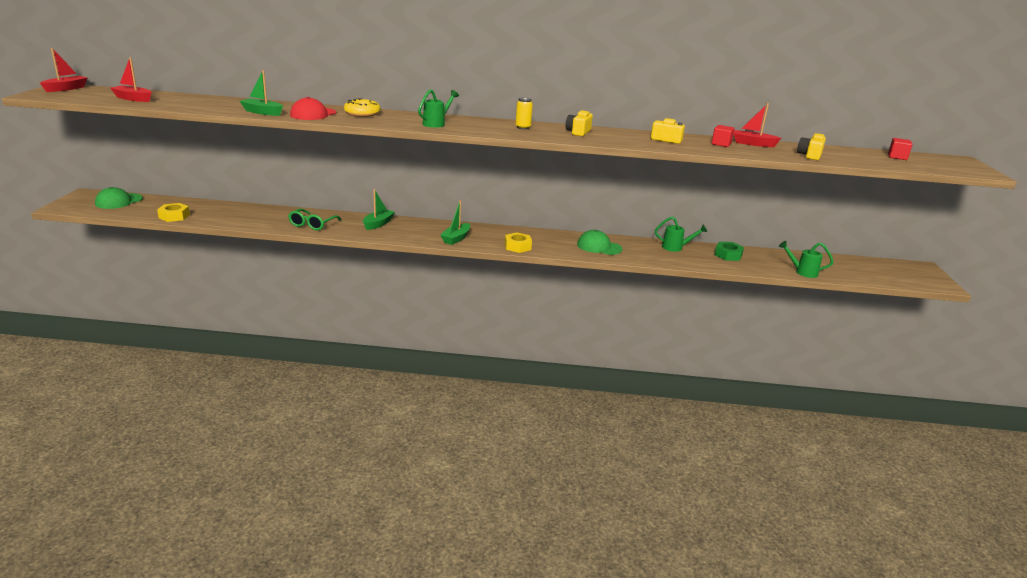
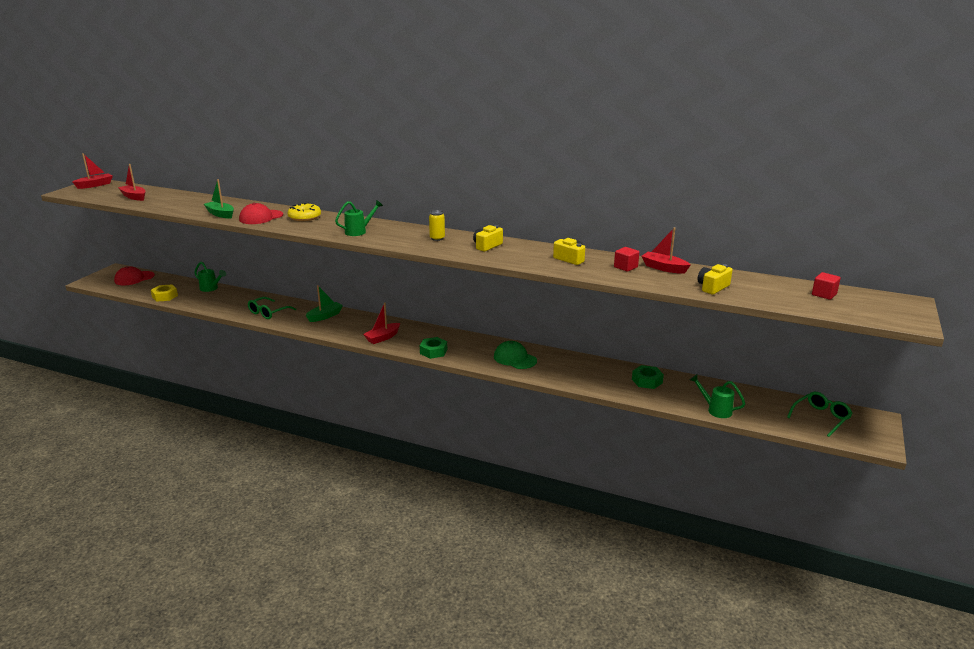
camera: 20 degrees right, 0 degrees up
green cap [95,187,143,209] -> red cap [114,266,155,285]
green boat [440,200,470,245] -> red boat [363,302,400,344]
yellow nut [505,232,532,253] -> green nut [420,337,447,359]
green watering can [655,217,707,252] -> green watering can moved to [194,262,226,292]
none -> green glasses [787,392,853,437]

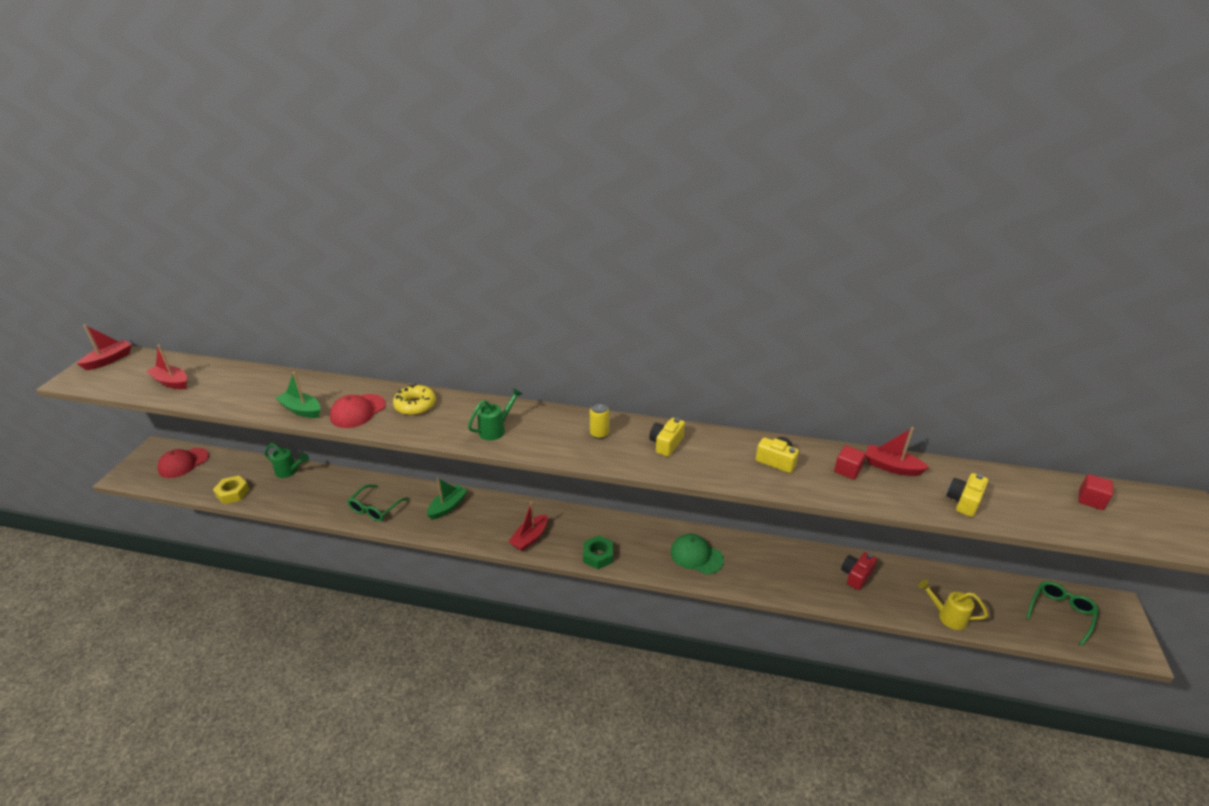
camera: 10 degrees left, 10 degrees up
green nut [632,365,664,389] -> red camera [841,552,877,590]
green watering can [690,374,745,418] -> yellow watering can [918,580,988,630]

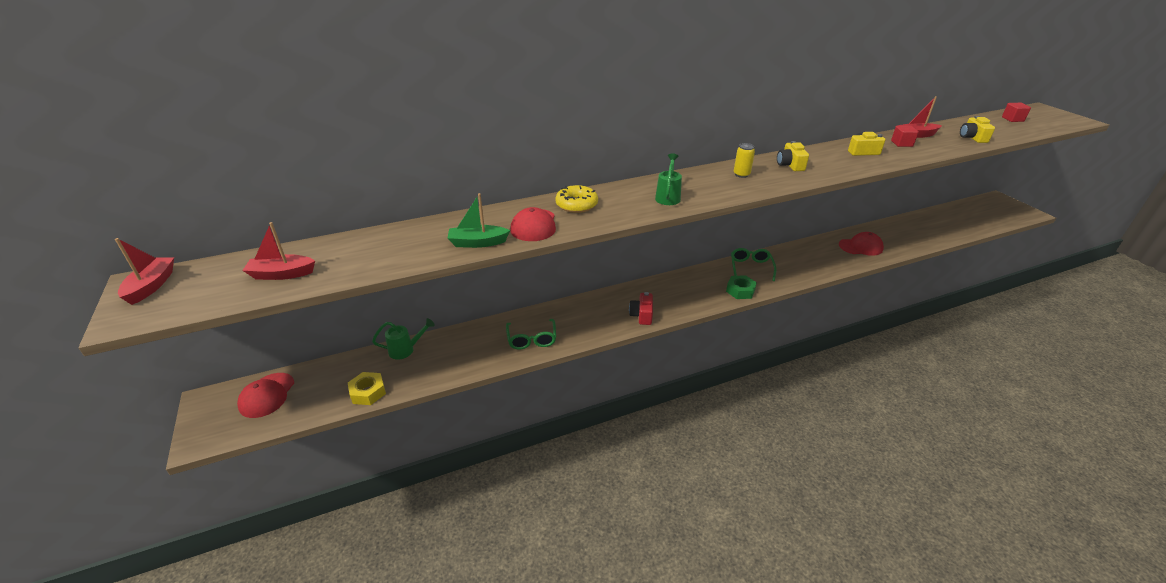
camera: 35 degrees left, 0 degrees up
green boat [427,478,468,520] -> none
red boat [508,502,548,551] -> none
green cap [671,533,724,574] -> none
red camera [841,552,877,590] -> red camera moved to [629,292,653,325]
yellow watering can [918,580,988,630] -> none
green glasses [1027,581,1098,646] -> green glasses moved to [731,248,776,281]
none -> red cap [839,232,884,256]

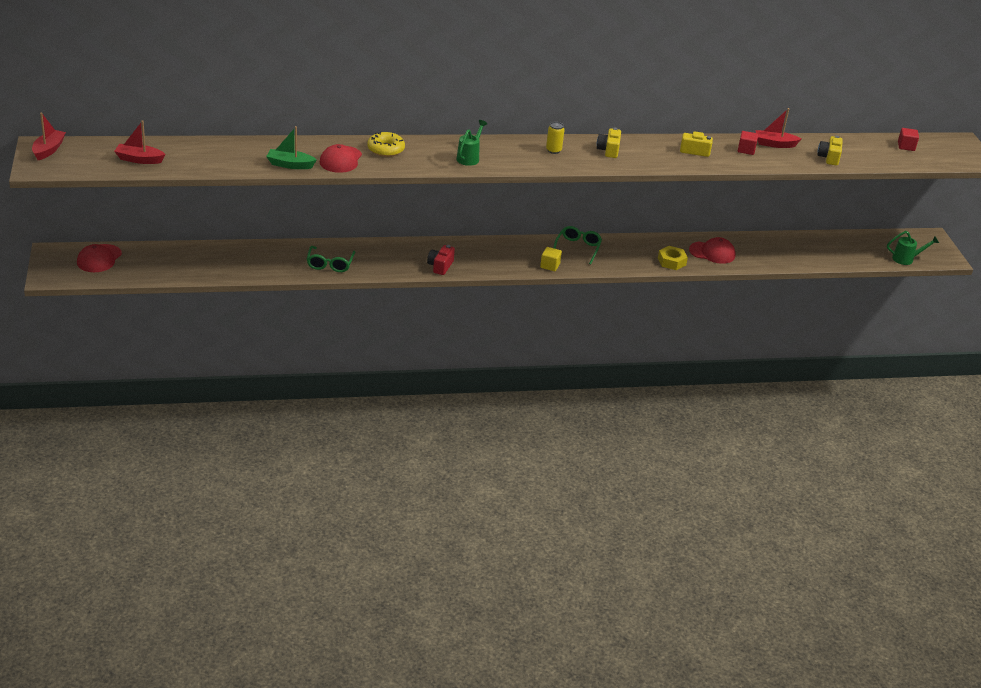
camera: 10 degrees right, 0 degrees up
yellow nut [348,372,386,405] -> yellow nut moved to [658,246,688,270]
green watering can [372,318,435,360] -> green watering can moved to [887,231,939,265]
green nut [726,275,757,299] -> yellow cube [540,247,562,271]

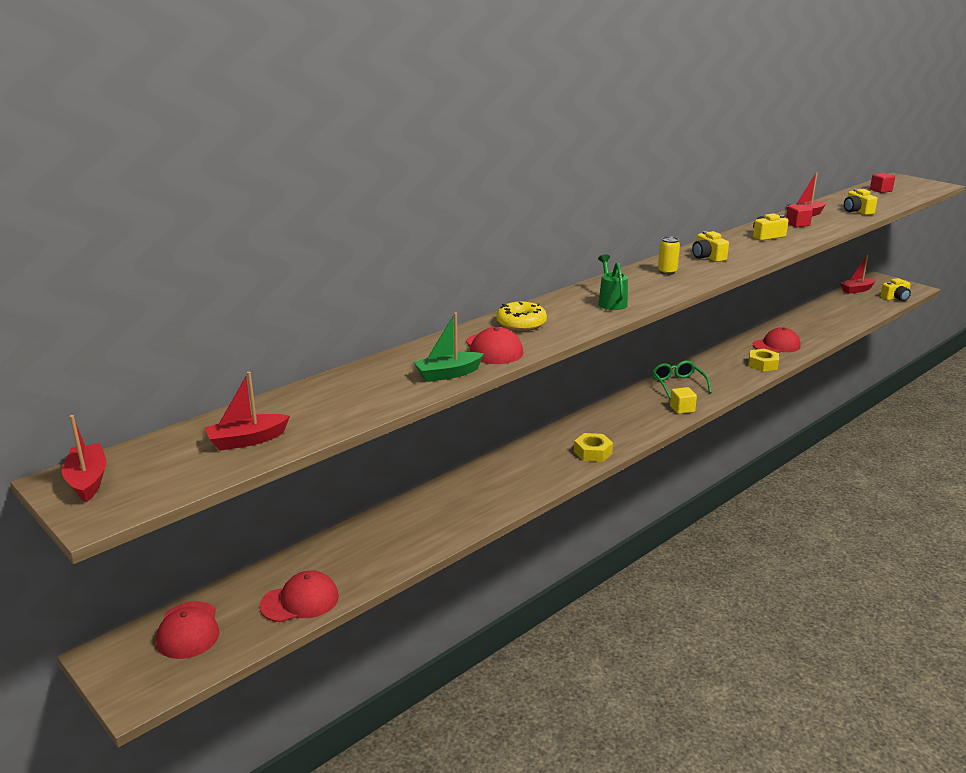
camera: 30 degrees left, 10 degrees down
green glasses [307,246,355,272] -> none
red camera [427,245,455,275] -> yellow nut [574,433,613,462]
green watering can [887,231,939,265] -> yellow camera [880,278,911,301]
none -> red cap [259,571,339,622]
none -> red boat [840,255,876,294]

